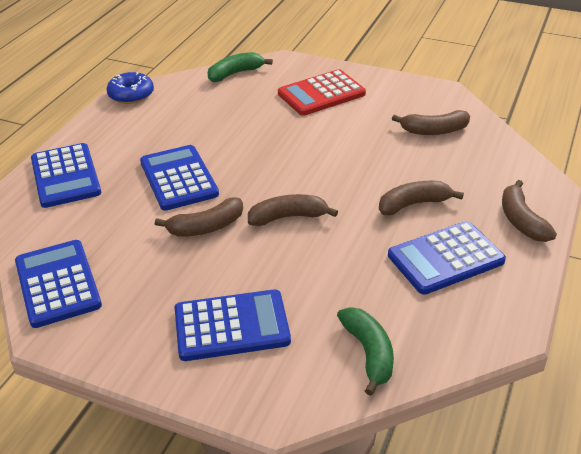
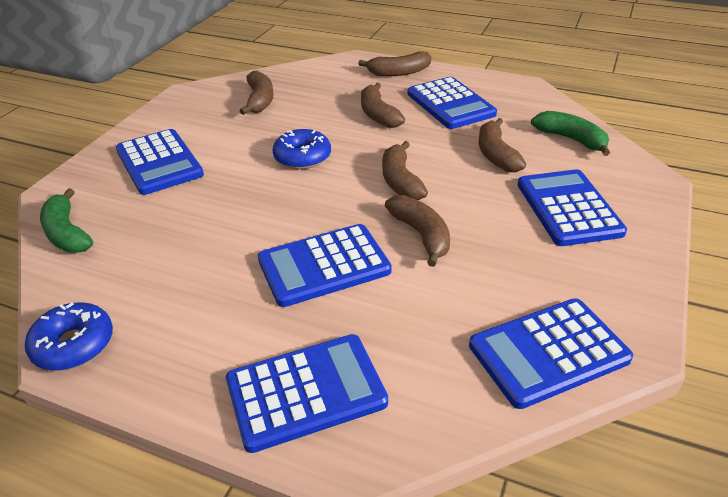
camera: 90 degrees left, 0 degrees up
red calculator [278,69,366,116] -> blue calculator [116,129,204,195]
green banana [337,307,394,396] -> green banana turned 60 degrees clockwise [531,111,610,156]
none -> blue donut [273,129,331,169]
none -> brown banana [479,118,526,172]

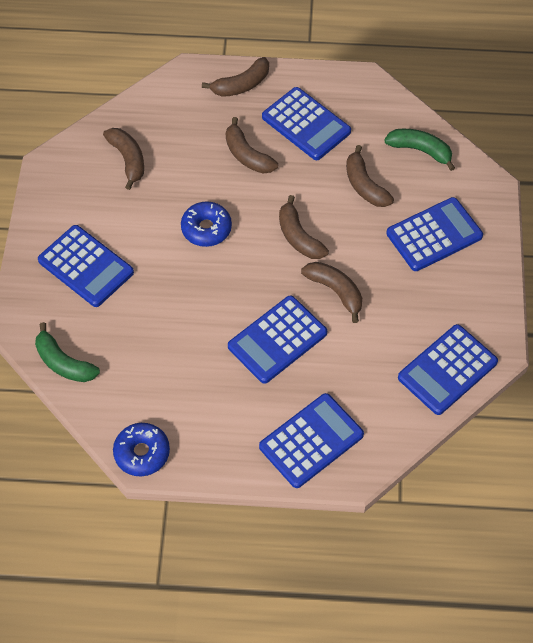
camera: 20 degrees left, 20 degrees up
blue calculator [518,169,627,246] -> blue calculator turned 90 degrees clockwise [386,197,483,271]

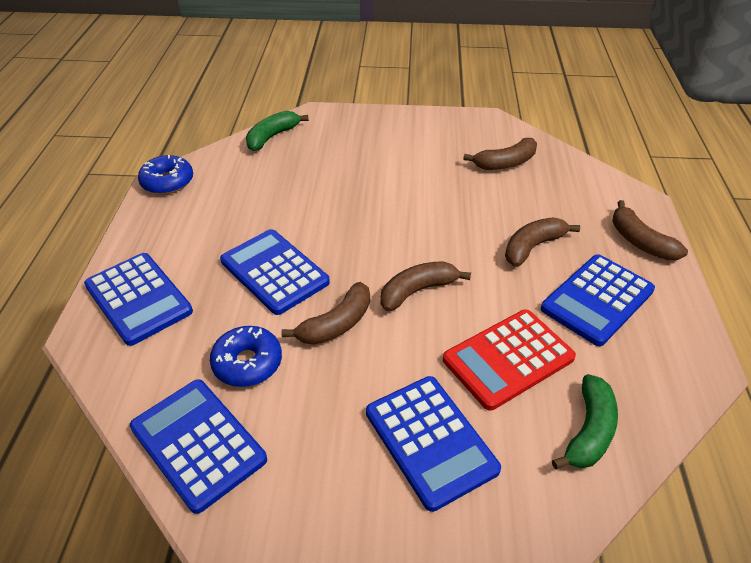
camera: 90 degrees right, 15 degrees down
blue calculator [38,225,134,307] -> none
blue donut [181,201,232,247] -> blue donut moved to [210,326,282,387]
brown banana [346,145,394,207] -> red calculator [443,310,576,411]

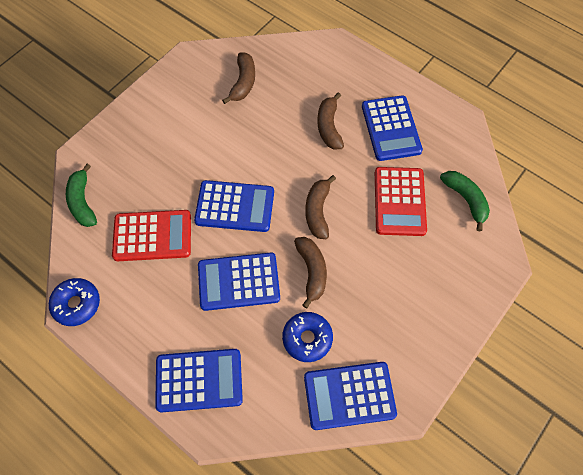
camera: 55 degrees left, 20 degrees up
blue calculator [366,376,501,512] -> blue calculator moved to [194,180,274,232]
brown banana [612,200,688,260] -> none
none -> red calculator [112,210,191,261]

